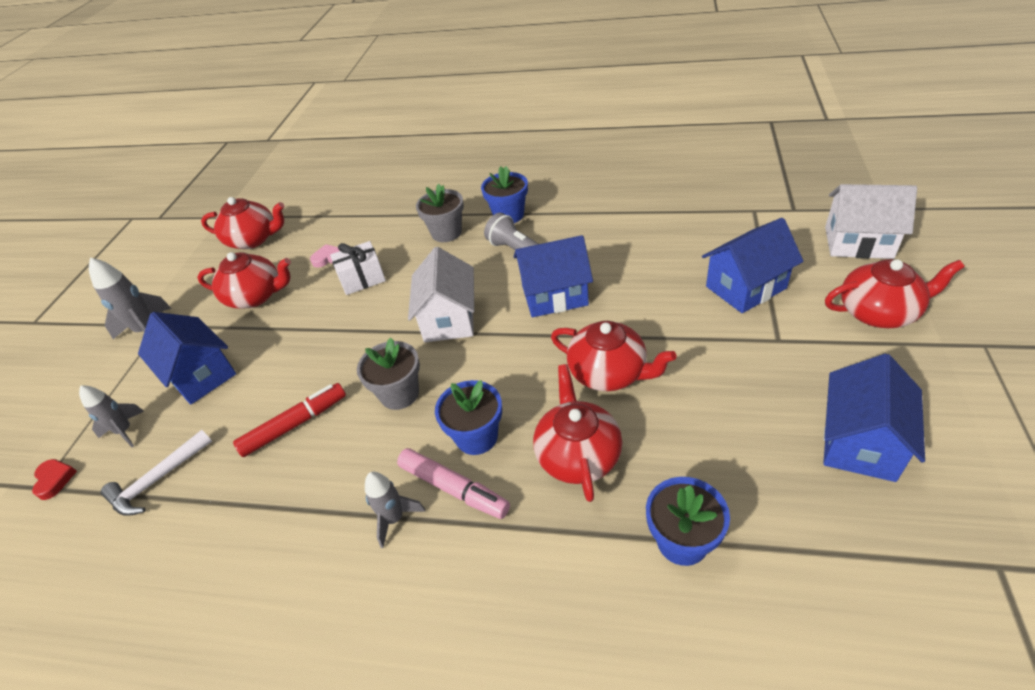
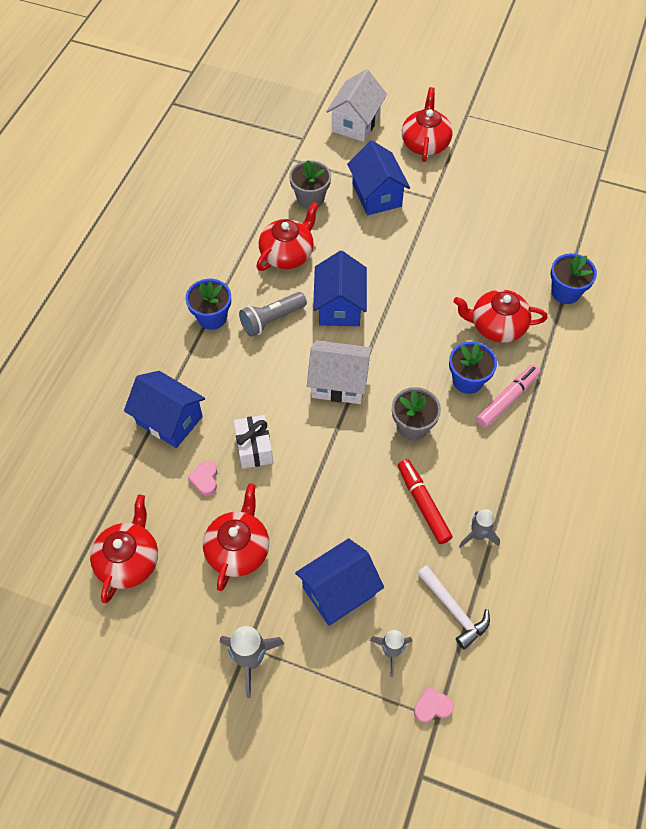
camera: 85 degrees left, 15 degrees up
red heart [32,459,77,500] -> pink heart [414,686,454,723]
grey rocket [365,472,426,548] -> grey rocket moved to [459,509,500,548]
grey flower pot [416,184,464,242] -> grey flower pot moved to [289,160,331,209]
red teapot [551,321,677,391] -> red teapot moved to [256,202,319,271]
blue house [823,354,925,482] -> blue house moved to [124,371,205,448]

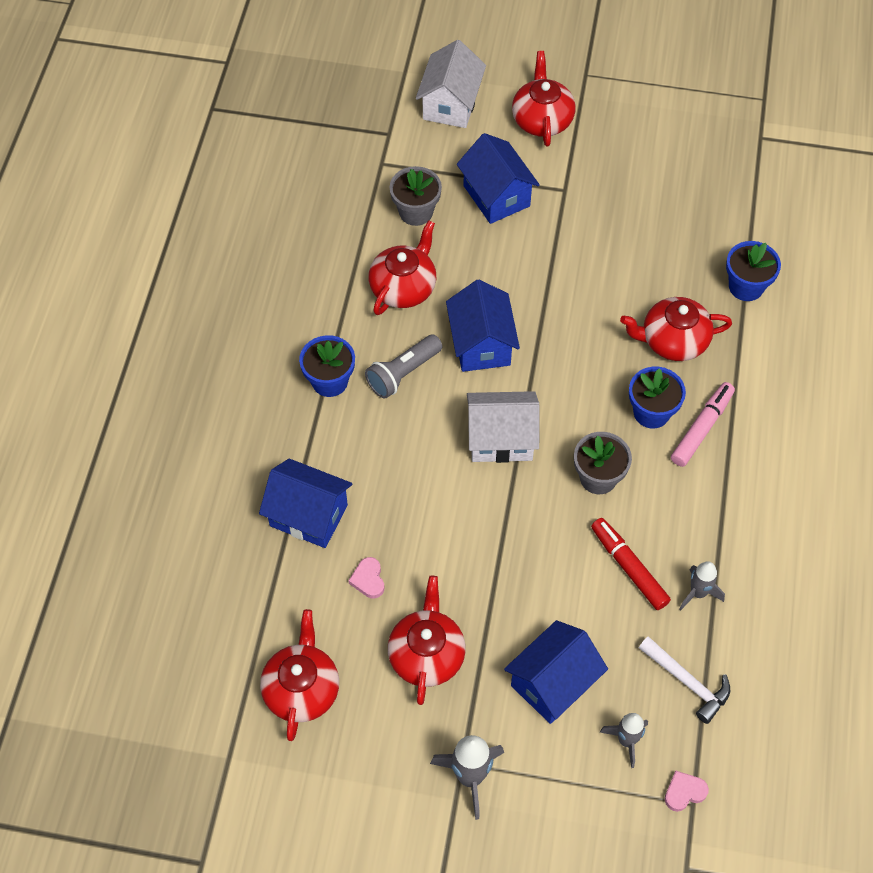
camera: 10 degrees left, 0 degrees up
white gift [234,415,273,469] -> none

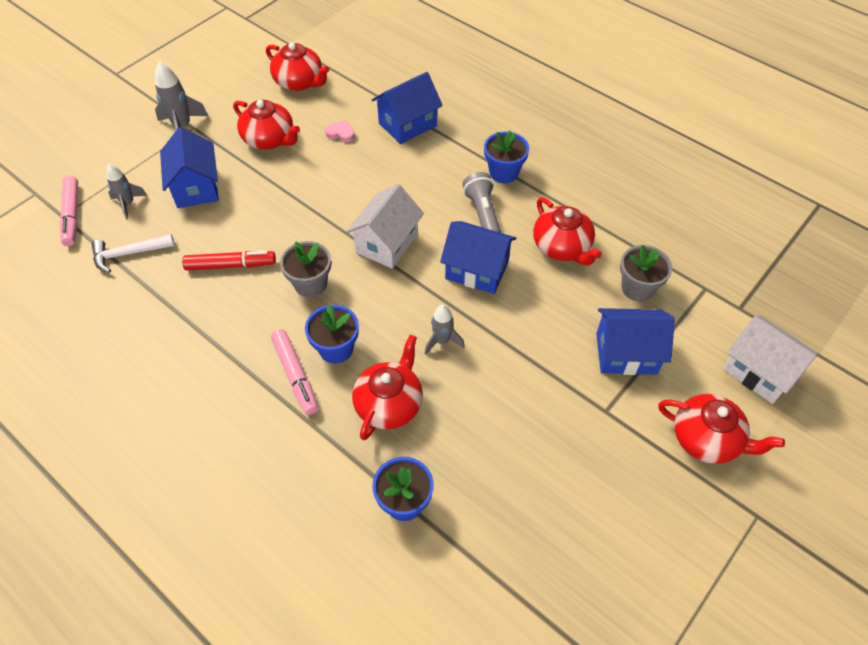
camera: 120 degrees right, 5 degrees down
pink heart [665,771,709,812] -> pink marker [60,176,78,246]
grey rocket [679,561,725,610] -> grey rocket moved to [424,305,465,355]

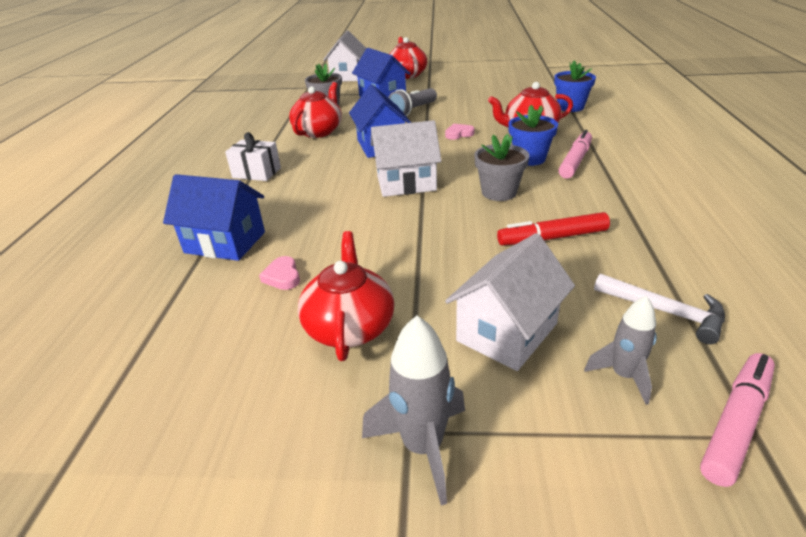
camera: 125 degrees left, 20 degrees down
blue house [160,127,219,208] -> white house [445,233,575,371]
red marker [182,251,276,270] -> red marker turned 60 degrees counterclockwise [497,212,610,245]
red teapot [266,42,330,91] -> none
grey rocket [424,305,465,355] -> pink heart [445,124,475,140]
grey flashlight [463,172,501,233] -> grey flashlight moved to [388,88,437,116]
blue flower pot [484,130,529,183] -> white gift [225,132,281,181]

